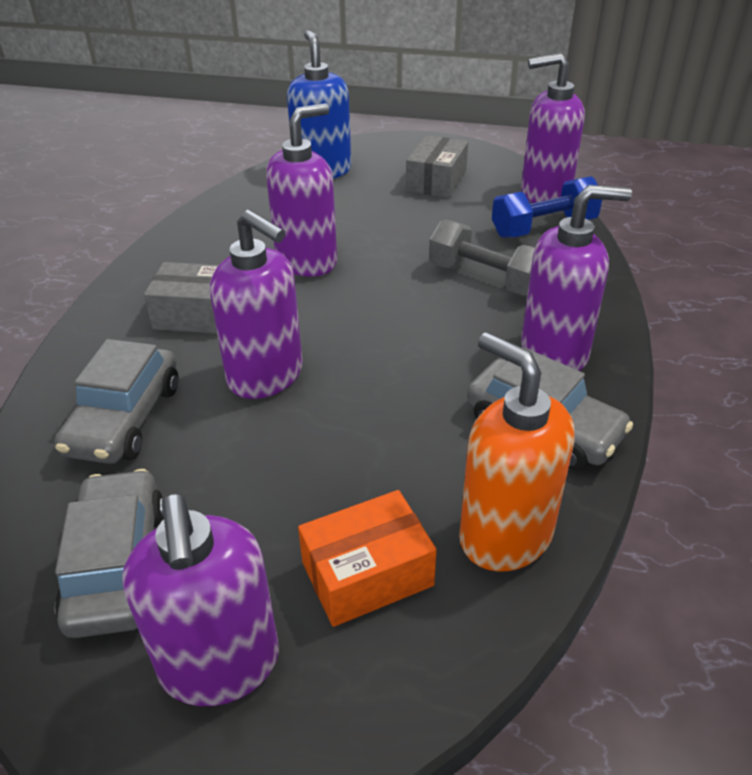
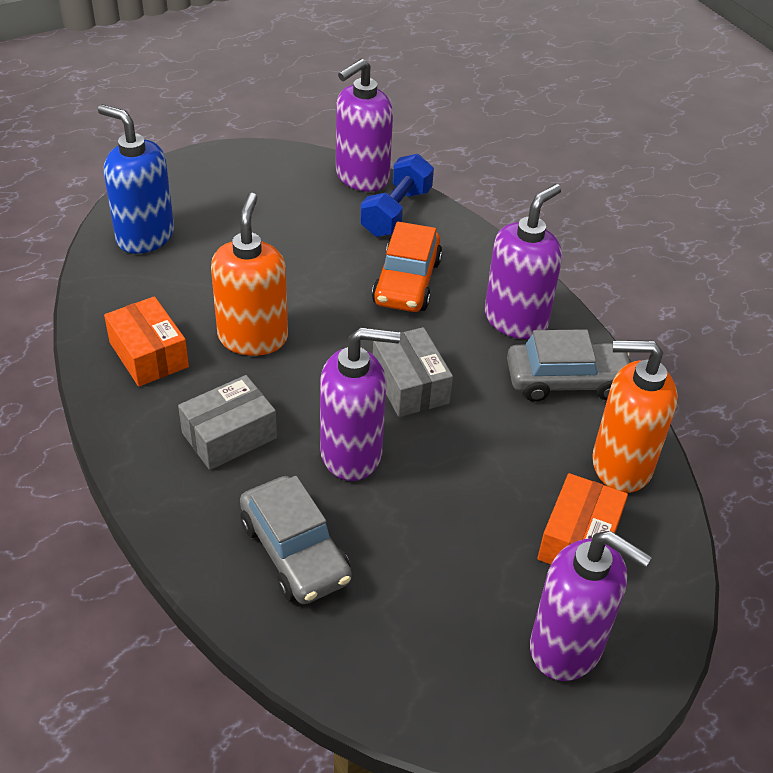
camera: 45 degrees left, 5 degrees up
grey car [55,469,164,638] -> none
purple soap dispenser [266,103,337,277] -> orange soap dispenser [211,193,288,356]
grey box [406,135,468,198] -> grey box moved to [373,327,453,417]
grey dumbbell [429,219,535,296] -> orange car [372,222,442,312]
none -> orange box [104,296,189,386]

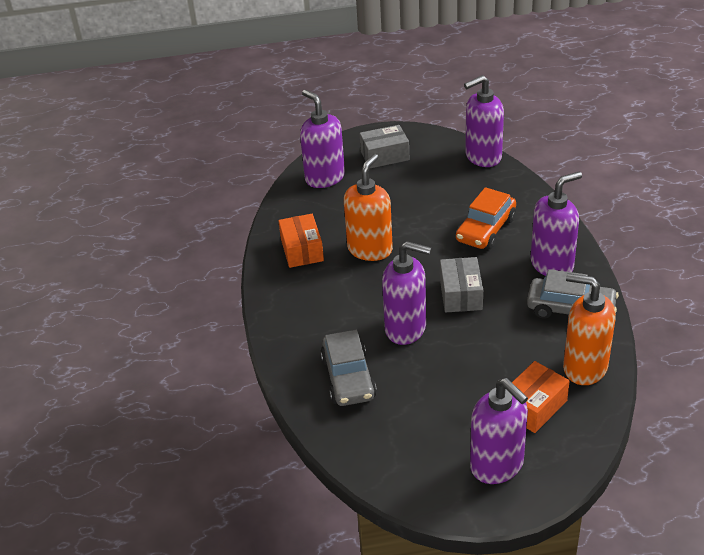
camera: 25 degrees right, 5 degrees down
blue soap dispenser [98,104,174,254] -> purple soap dispenser [300,90,345,188]
grey box [178,375,277,470] -> grey box moved to [360,125,410,169]
blue dumbbell [360,154,434,237] -> none

